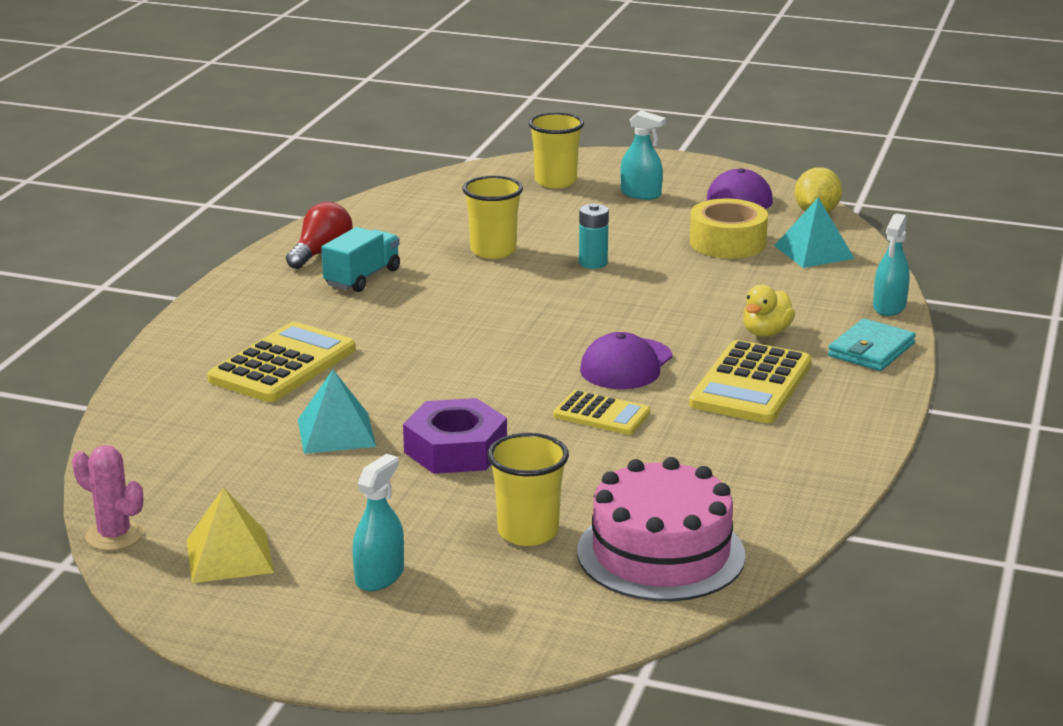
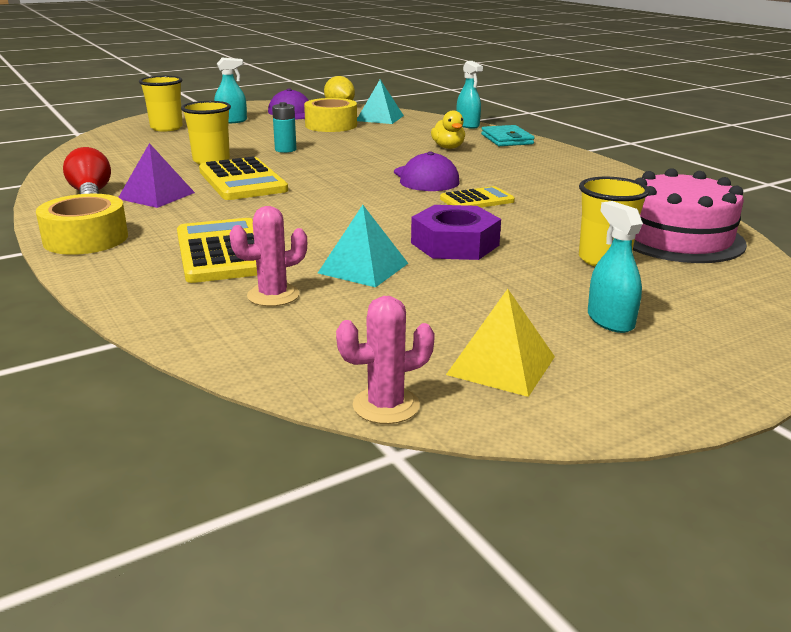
camera: 50 degrees left, 0 degrees up
turquoise truck [321,227,400,292] -> purple pyramid [119,143,195,208]
yellow calculator [689,340,812,423] -> yellow calculator moved to [199,157,288,200]
none -> yellow tape [36,194,128,255]
none -> pink cactus [229,206,307,306]

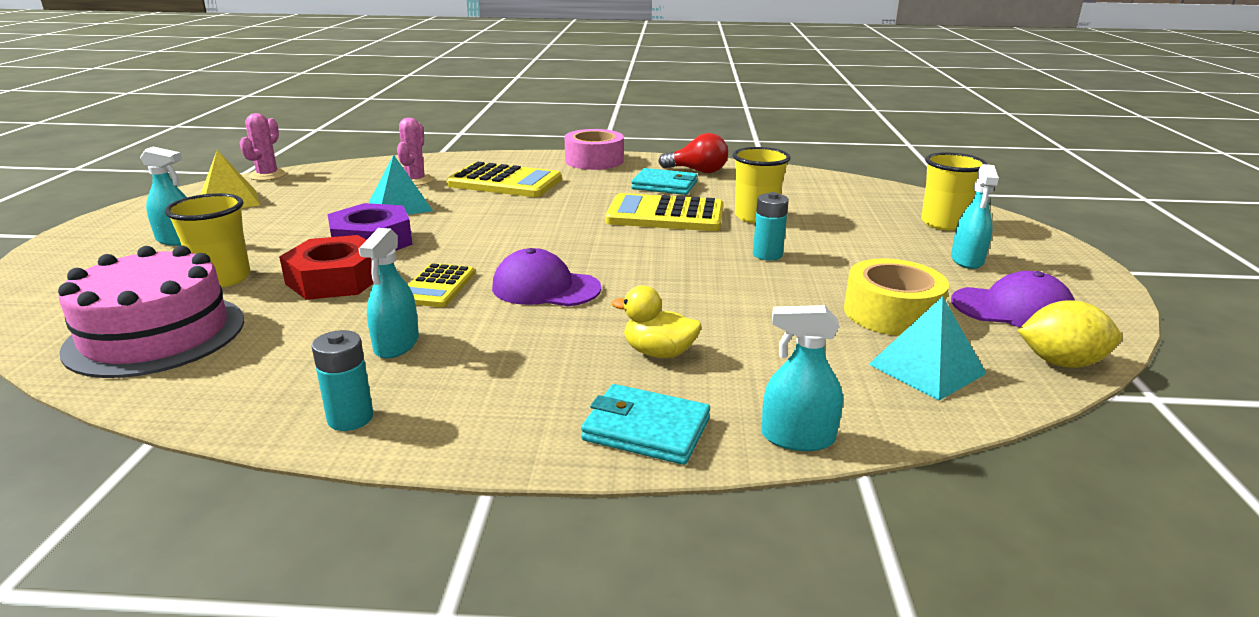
camera: 125 degrees right, 0 degrees up
yellow tape [36,194,128,255] -> pink tape [565,129,624,170]
purple pyramid [119,143,195,208] -> turquoise wallet [631,168,698,195]
none -> red nut [279,235,373,300]
none -> turquoise battery [312,330,373,431]
none -> turquoise spray bottle [359,228,419,359]

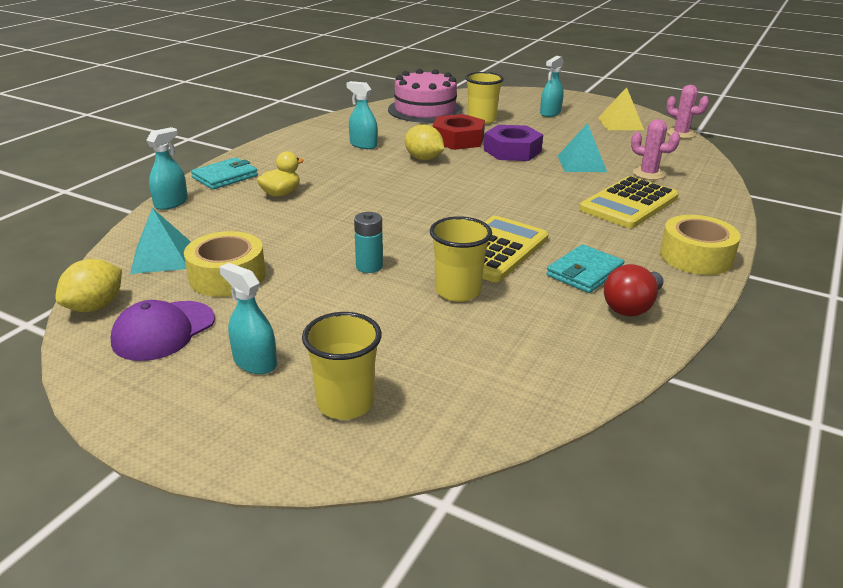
camera: 115 degrees right, 5 degrees up
turquoise battery [312,330,373,431] -> none
yellow calculator [408,263,475,307] -> yellow lemon [405,124,444,160]
purple cap [492,248,601,306] -> none
pink tape [565,129,624,170] -> yellow tape [660,215,741,275]

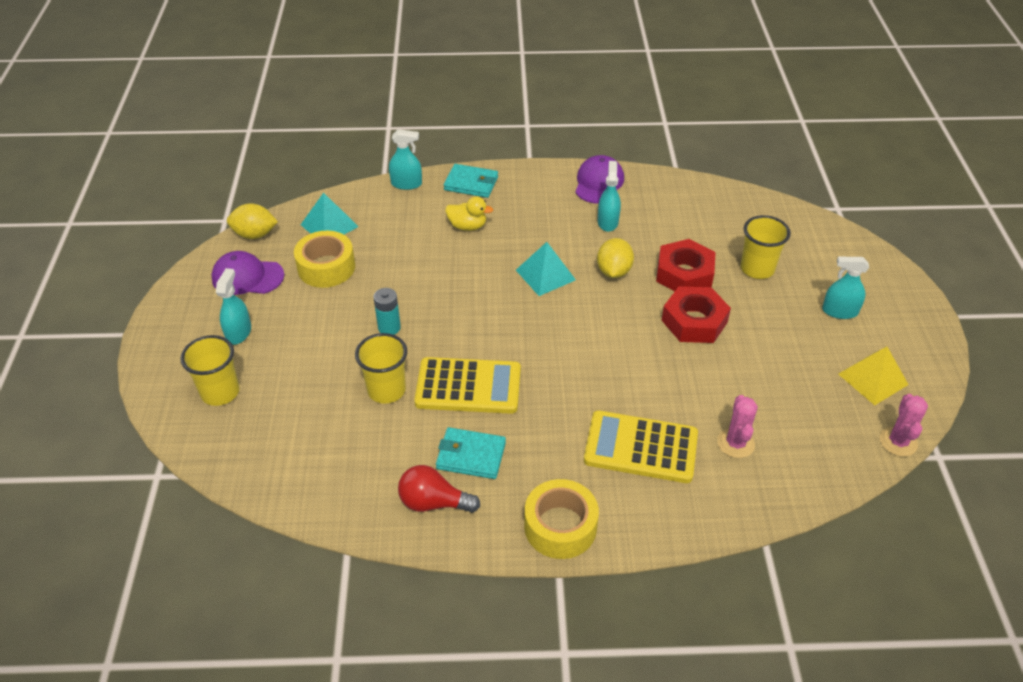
camera: 60 degrees right, 15 degrees up
pink cake [388,69,463,123] -> none
purple nut [484,125,543,161] -> red nut [662,286,731,343]
turquoise pyramid [558,123,607,172] -> turquoise pyramid moved to [516,242,576,296]
none -> purple cap [575,155,624,204]

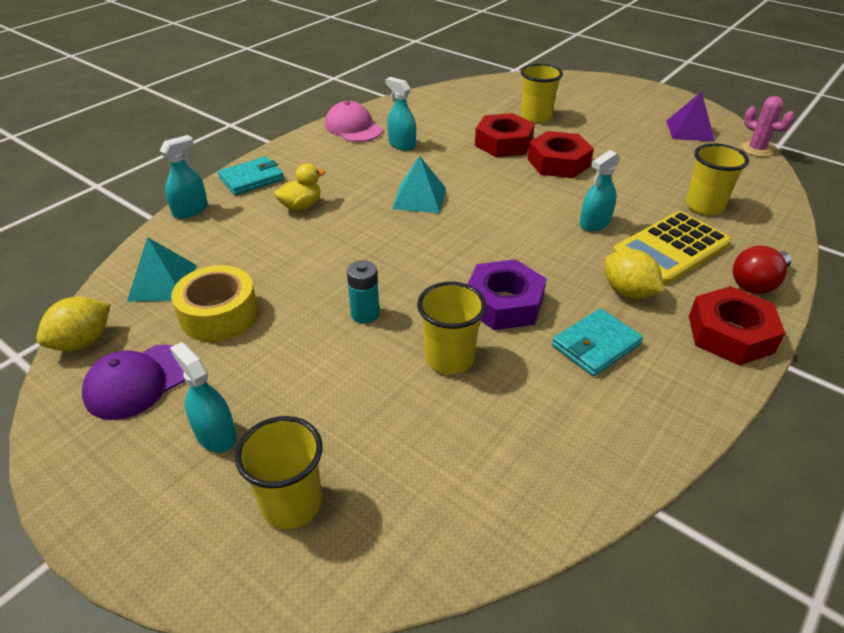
camera: 50 degrees left, 5 degrees down
red light bulb [398,465,480,513] -> red light bulb moved to [733,245,792,294]
yellow calculator [414,357,521,414] -> purple nut [468,259,546,330]
yellow tape [524,479,599,559] -> red nut [689,286,785,365]
purple cap [575,155,624,204] -> pink cap [325,101,382,142]
yellow lemon [597,238,634,278] -> yellow lemon moved to [605,249,663,299]
pink cactus [717,395,758,458] -> yellow cup [686,143,749,215]
turquoise spray bottle [822,257,869,319] -> turquoise spray bottle moved to [580,150,620,232]
yellow pyramid [838,347,909,405] -> purple pyramid [666,91,715,142]

